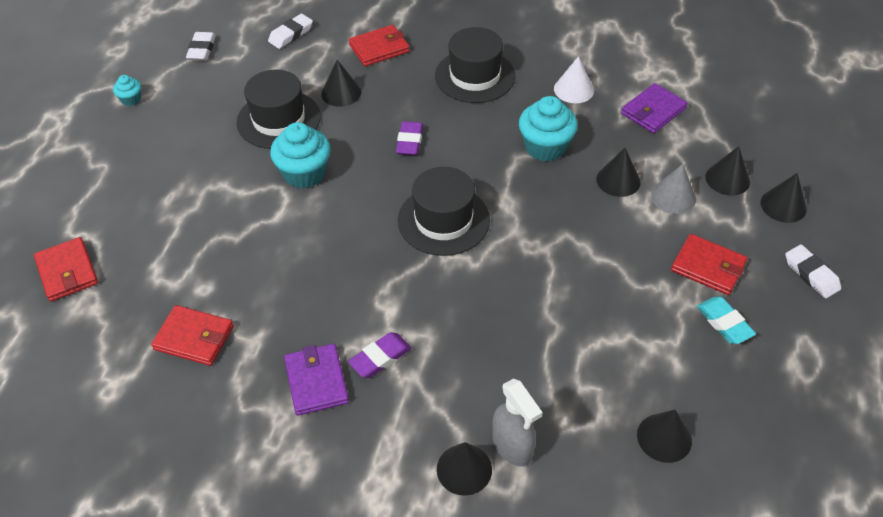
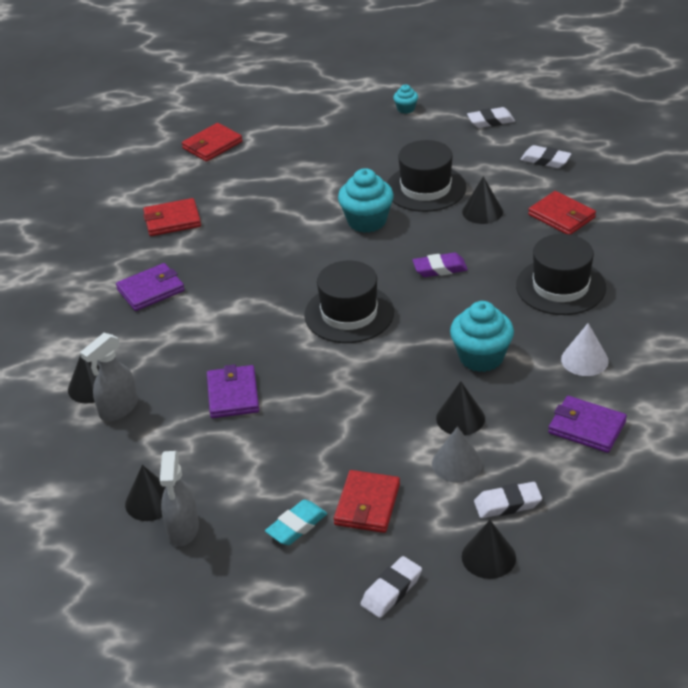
camera: 75 degrees right, 10 degrees down
red wallet [151,305,234,366] -> red wallet turned 75 degrees clockwise [143,198,201,236]
purple eraser [348,332,412,378] -> none
black cone [705,146,750,195] -> white eraser [474,482,542,518]
none -> grey spray bottle [160,451,199,546]
none -> purple wallet [207,364,259,418]

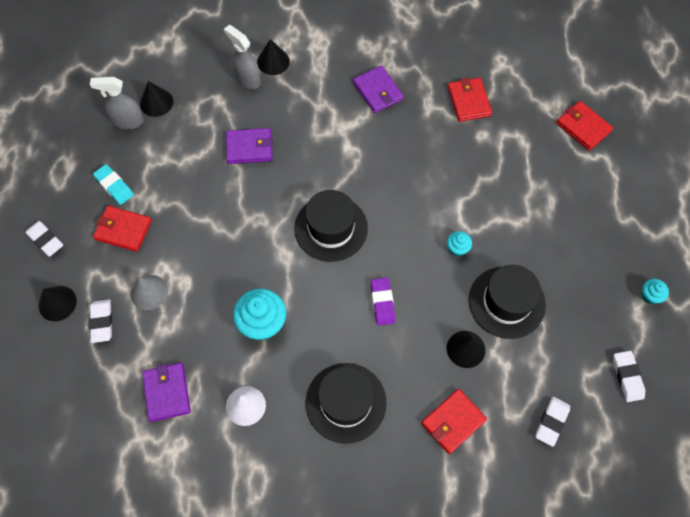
camera: 90 degrees right, 25 degrees up
turquoise cupcake [338,168,394,233] -> turquoise cupcake [447,231,472,257], size x0.50
black cone [436,381,485,436] -> none
purple wallet [548,396,627,453] -> purple wallet turned 45 degrees counterclockwise [142,363,191,422]

